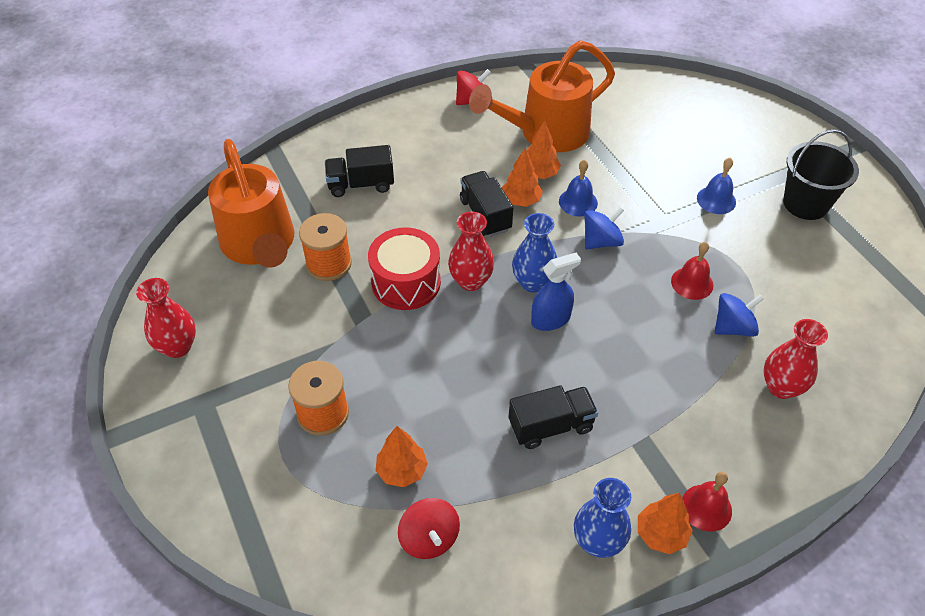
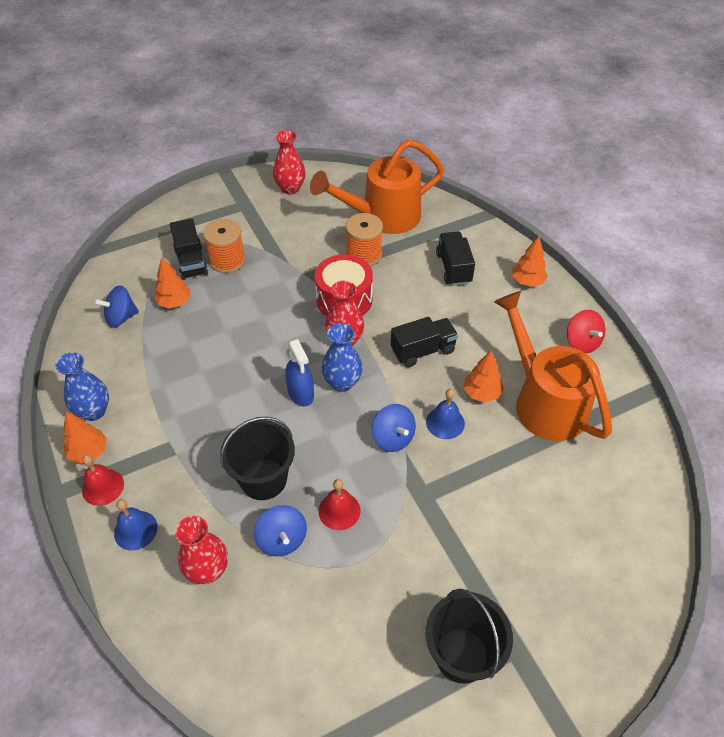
camera: 90 degrees right, 0 degrees up
red spinning top [398,498,460,559] -> blue spinning top [94,285,139,328]
orange tree [502,148,543,207] -> orange tree moved to [512,236,548,287]
black truck [509,385,598,449] -> black truck moved to [170,218,208,280]
blue bell [697,158,736,214] -> blue bell moved to [114,499,158,550]
none -> black bucket [220,417,295,500]

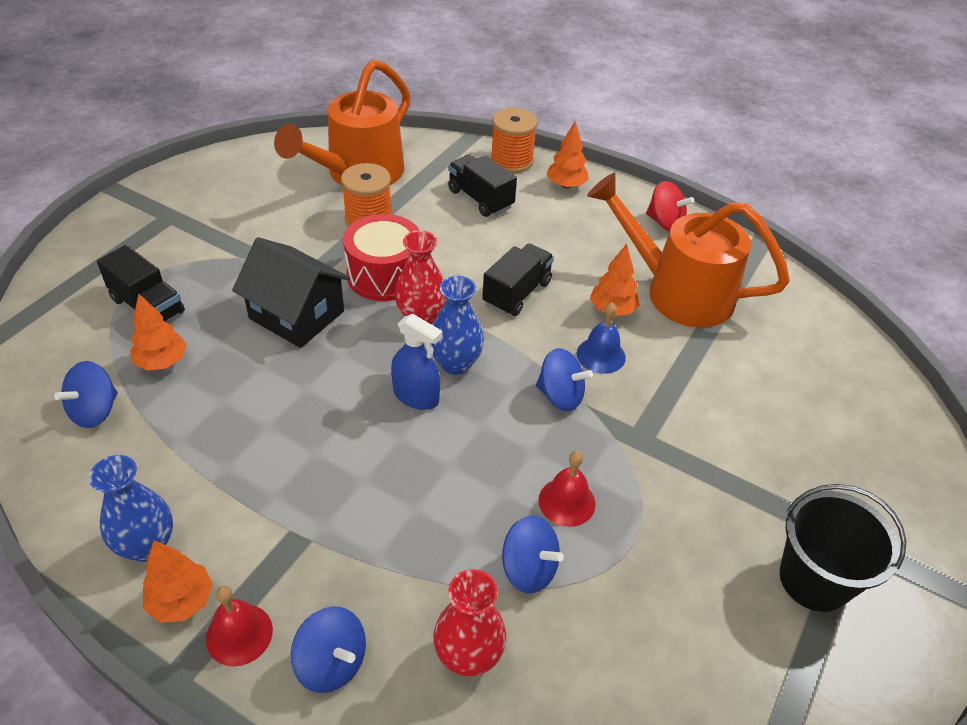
camera: 35 degrees left, 5 degrees down
blue bell [114,499,158,550] -> blue spinning top [291,607,366,693]
orange spool [203,219,246,273] -> orange spool moved to [490,108,538,173]
black bucket [220,417,295,500] -> none
red vase [273,130,306,195] -> none
none -> black house [232,237,350,348]

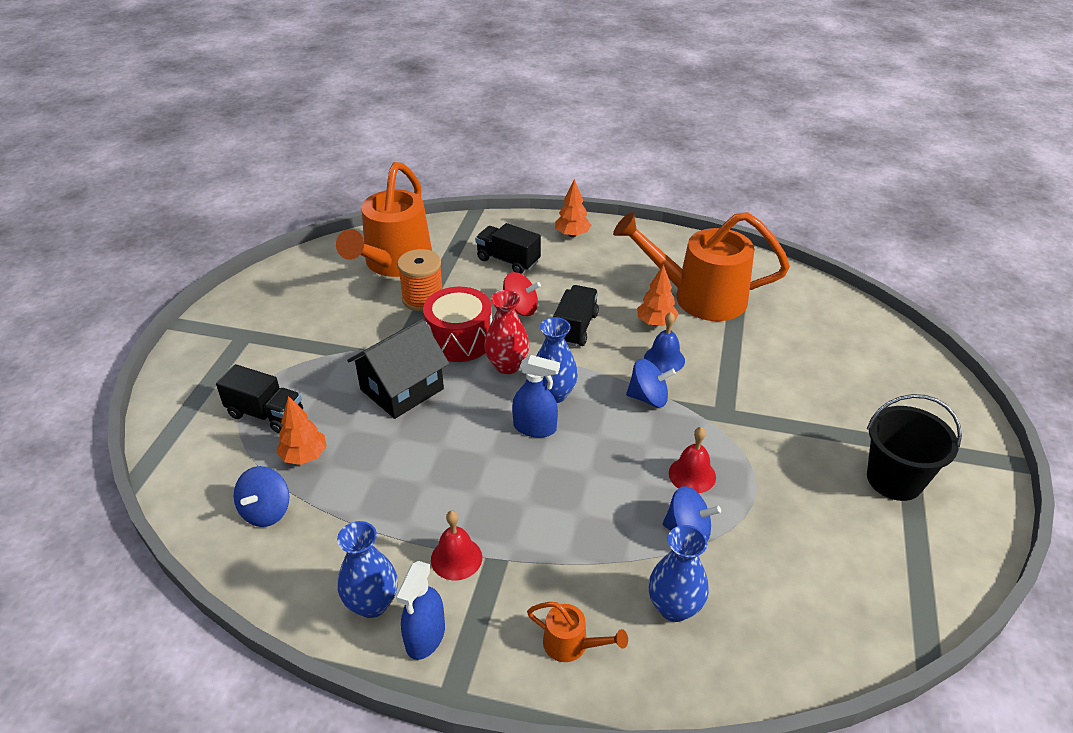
camera: 15 degrees left, 5 degrees down
orange tree [143,540,213,623] -> blue spray bottle [396,561,445,660]
red bell [206,586,273,666] -> red bell moved to [431,510,482,580]
black house [232,237,350,348] -> black house turned 60 degrees counterclockwise [347,319,449,419]
blue spinning top [291,607,366,693] -> orange watering can [527,602,628,662]
red vase [433,569,507,676] -> blue vase [649,525,709,622]
orange spool [490,108,538,173] -> none
red spinning top [646,181,694,232] -> red spinning top moved to [503,272,541,316]

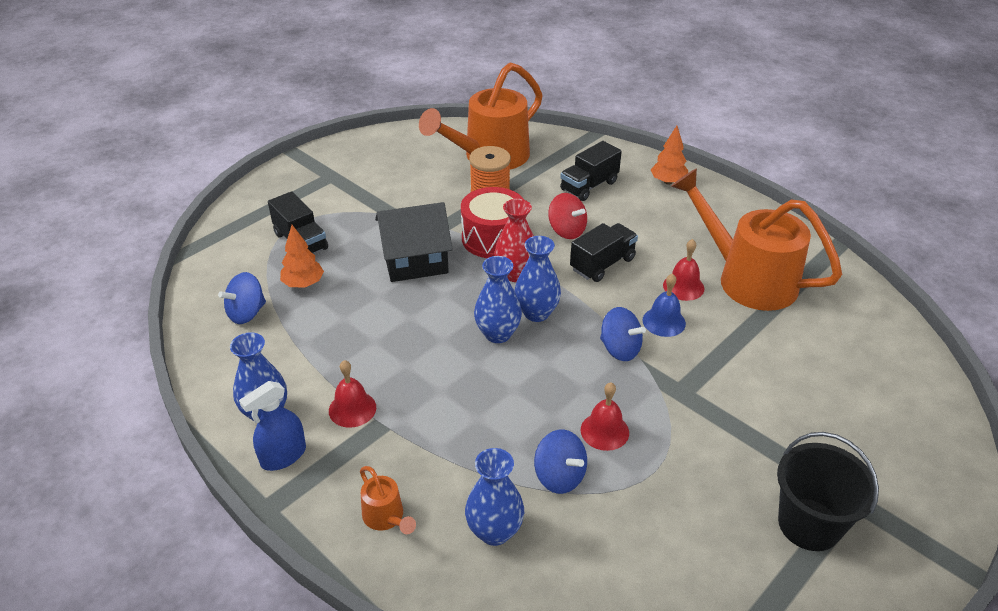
camera: 30 degrees right, 0 degrees up
black truck [475,223,541,274] -> black truck turned 105 degrees counterclockwise [560,141,622,201]
blue spray bottle [512,355,560,438] -> blue vase [474,256,522,343]
orange tree [637,264,679,326] -> red bell [663,239,704,301]

